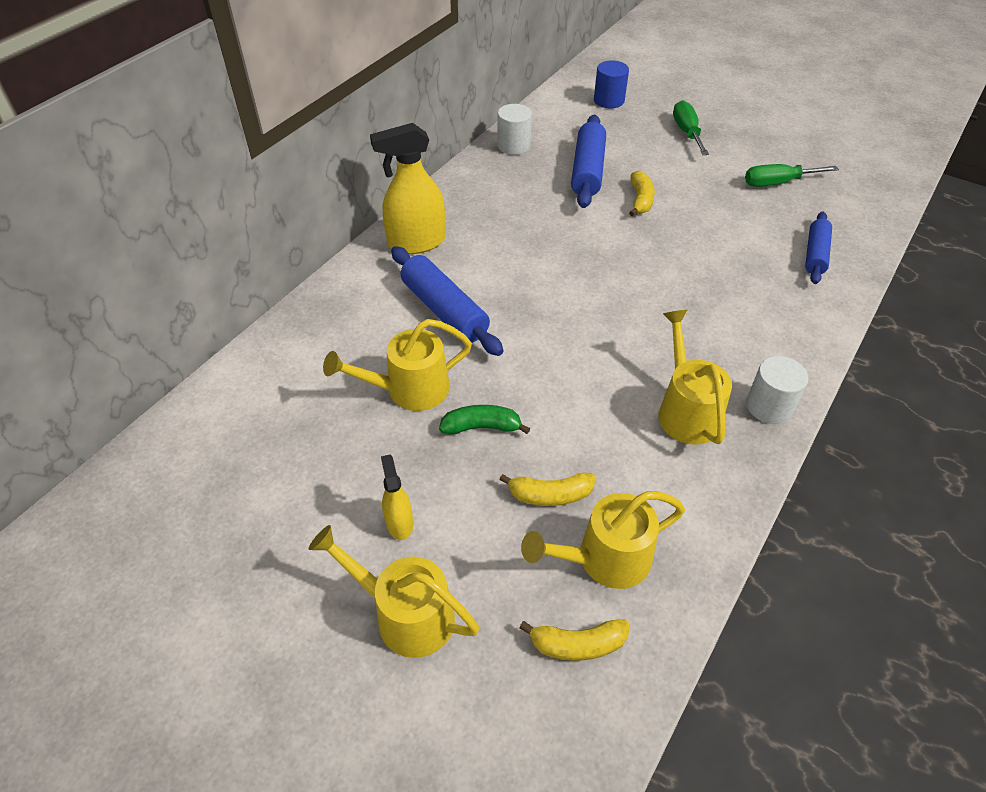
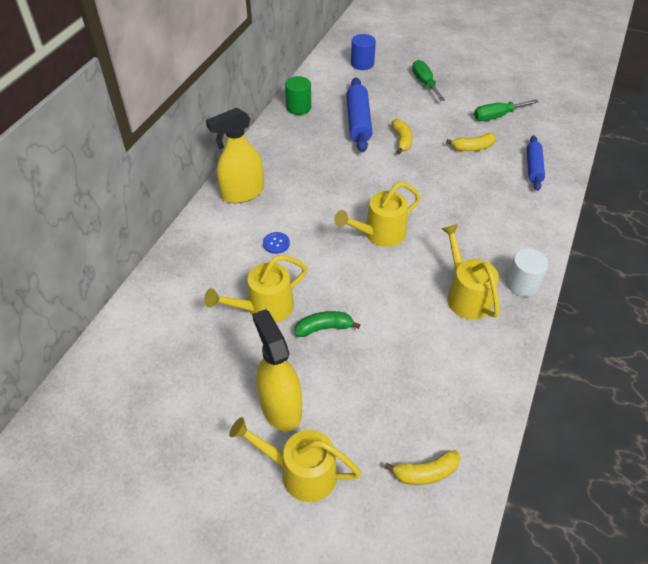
camera: 10 degrees left, 0 degrees up
yellow spray bottle [381,455,413,540] -> yellow spray bottle [252,309,302,432], size x1.92
blue rolling pin [391,246,503,356] -> blue button [263,232,290,254]
white cylinder [497,104,532,155] -> green cylinder [285,76,311,115]
yellow banana [499,472,595,506] -> yellow banana moved to [446,133,496,151]
yellow watering can [521,491,685,589] -> yellow watering can moved to [334,182,421,247]

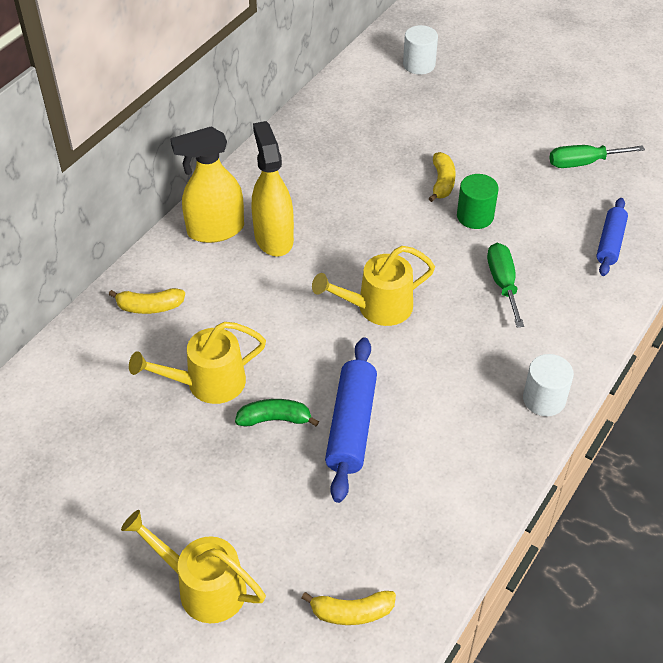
camera: 10 degrees right, 0 degrees up
yellow spray bottle [252,309,302,432] -> yellow spray bottle moved to [252,121,294,257]
blue button [263,232,290,254] -> none
green cylinder [285,76,311,115] -> green cylinder moved to [457,174,499,229]
blue rolling pin [346,78,372,152] -> blue rolling pin moved to [325,338,377,503]
blue cylinder [351,34,376,70] -> white cylinder [403,25,438,75]
green screwdriver [412,60,445,101] -> green screwdriver moved to [487,243,524,327]
yellow watering can [441,224,500,319] -> none
yellow banana [446,133,496,151] -> yellow banana moved to [109,288,185,314]

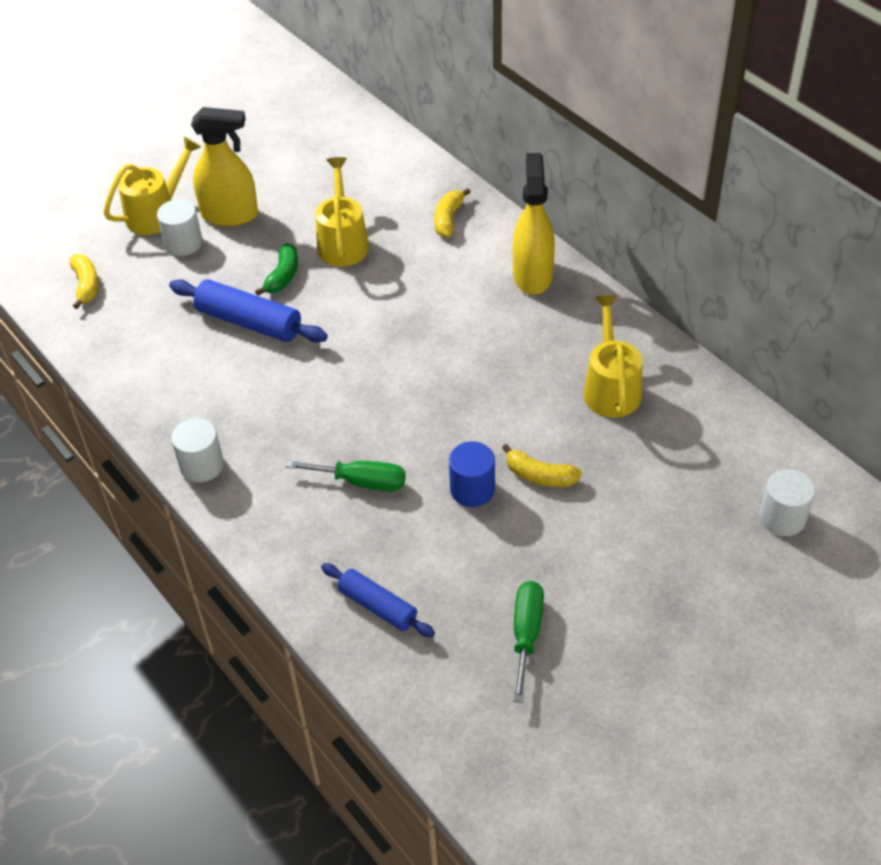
camera: 110 degrees right, 0 degrees up
yellow spray bottle [252,121,294,257] -> yellow spray bottle moved to [191,107,258,226]
yellow banana [302,591,396,625] -> yellow banana turned 150 degrees clockwise [70,254,99,309]
yellow watering can [312,246,435,326] -> yellow watering can moved to [584,295,643,418]
green cylinder [457,174,499,229] -> blue cylinder [449,441,495,507]
none -> white cylinder [157,199,202,256]

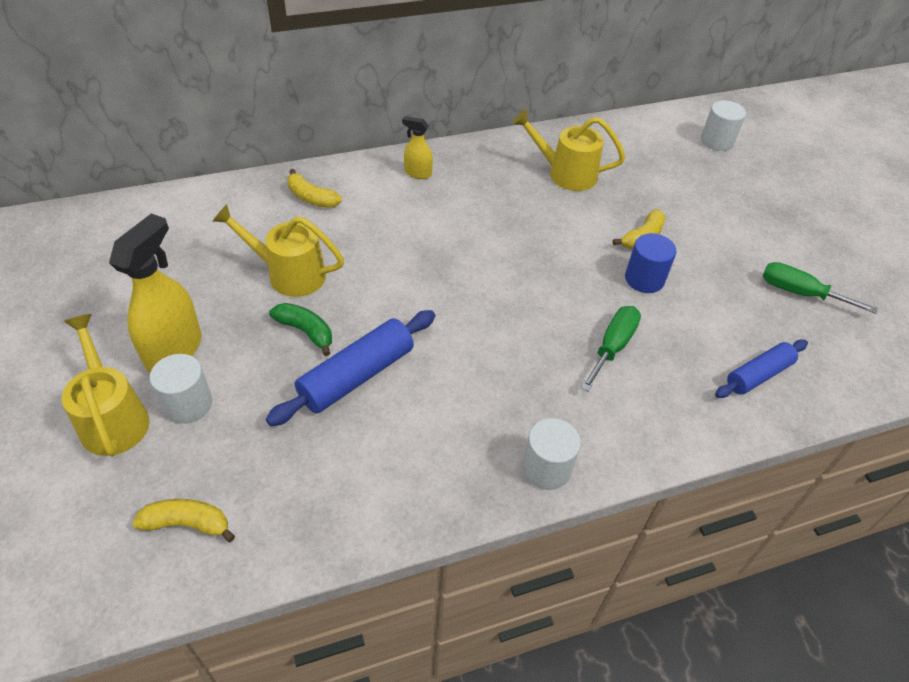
camera: 75 degrees left, 0 degrees up
yellow spray bottle [513,153,555,295] -> yellow spray bottle [402,116,433,179], size x0.52

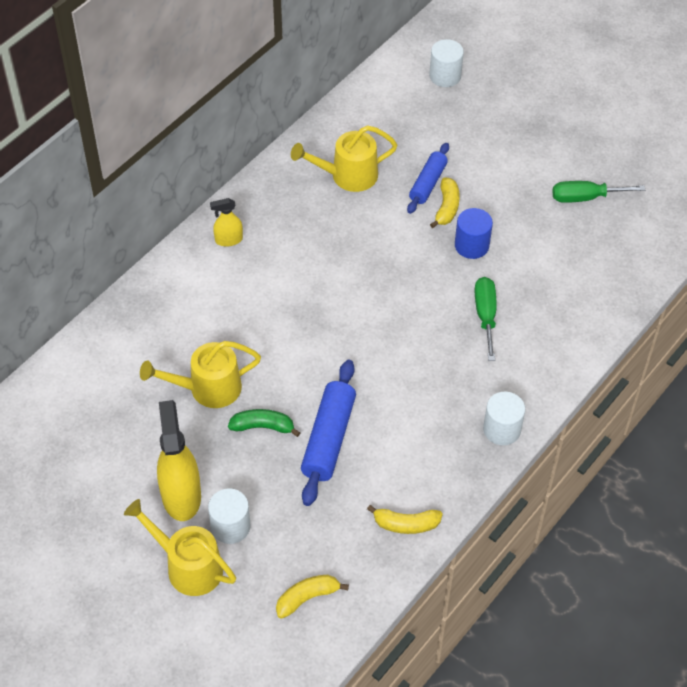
camera: 30 degrees left, 5 degrees up
yellow banana [288,169,342,208] -> yellow banana moved to [367,505,443,534]
blue rolling pin [715,340,808,398] -> blue rolling pin moved to [407,143,449,214]

